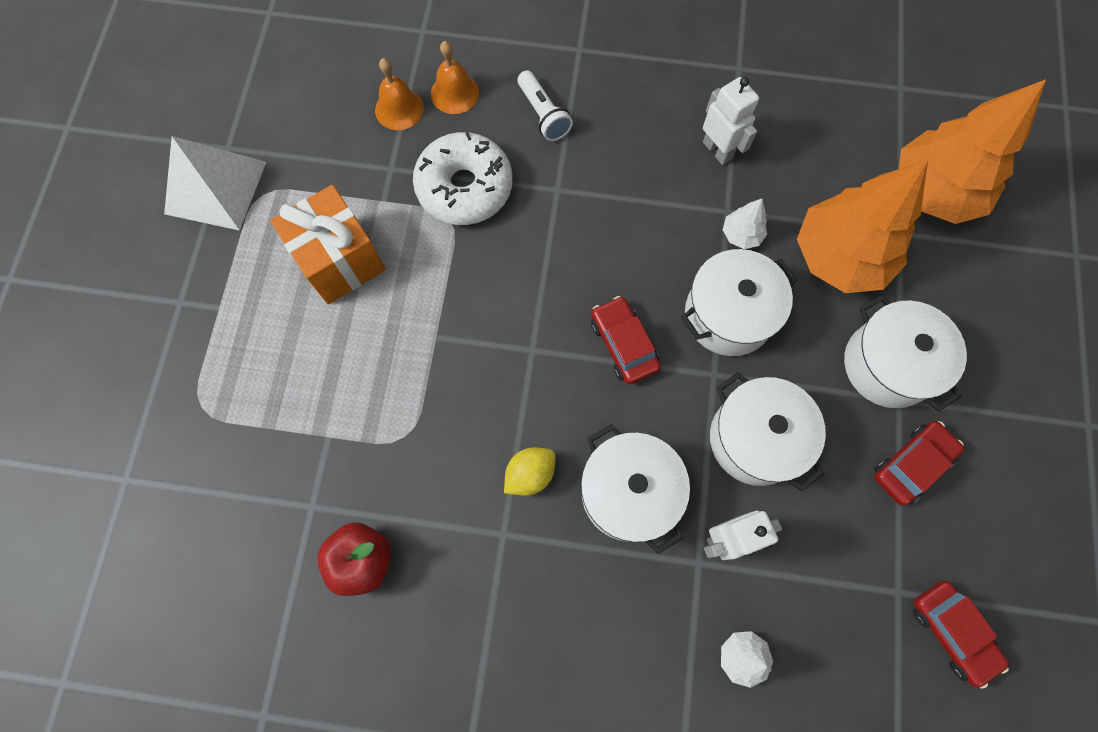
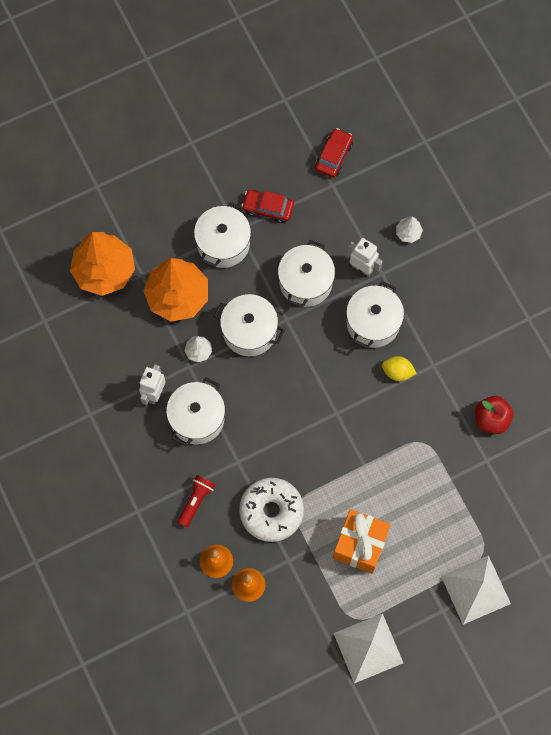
camera: 125 degrees left, 0 degrees up
white flashlight [517,71,573,141] -> red flashlight [178,475,215,527]
red car [591,296,661,384] -> none
none -> white pot [166,377,225,446]
none -> white pyramid [441,555,511,625]

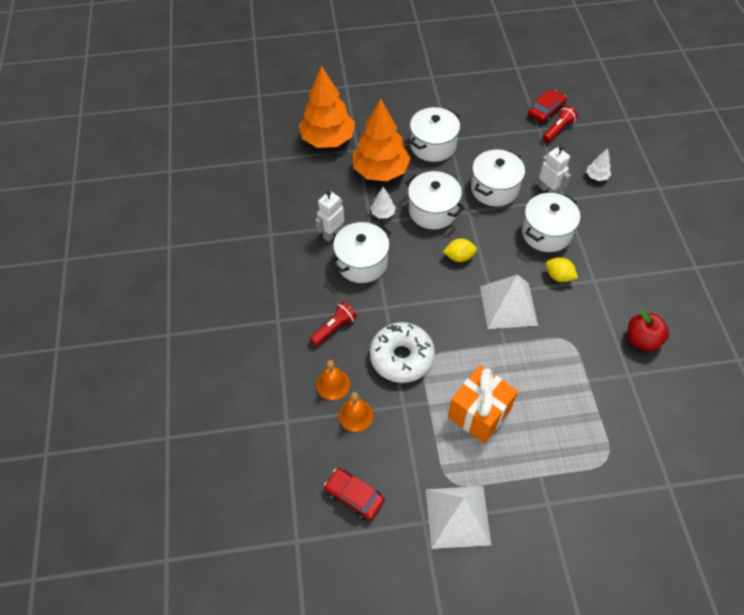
camera: 20 degrees right, 15 degrees down
red car [241,190,294,223] -> red car moved to [324,468,385,520]
white pyramid [441,555,511,625] -> white pyramid moved to [480,274,538,329]
none -> yellow lemon [443,238,477,262]
none -> red flashlight [543,106,578,143]

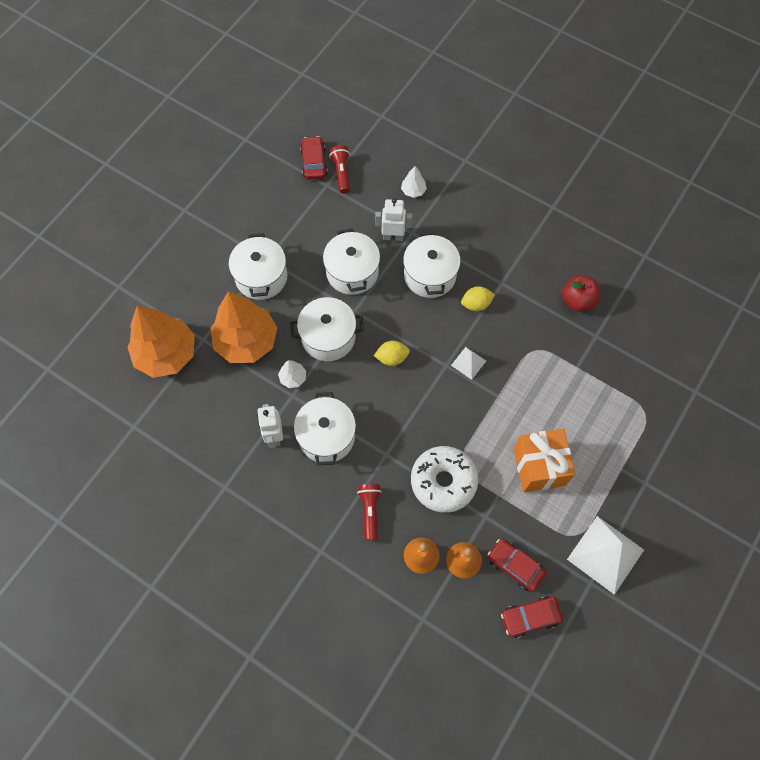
camera: 50 degrees left, 10 degrees up
yellow lemon [443,238,477,262] -> yellow lemon turned 45 degrees clockwise [374,341,410,366]
white pyramid [480,274,538,329] -> white pyramid [451,347,486,380], size x0.50
none -> red car [487,539,546,592]

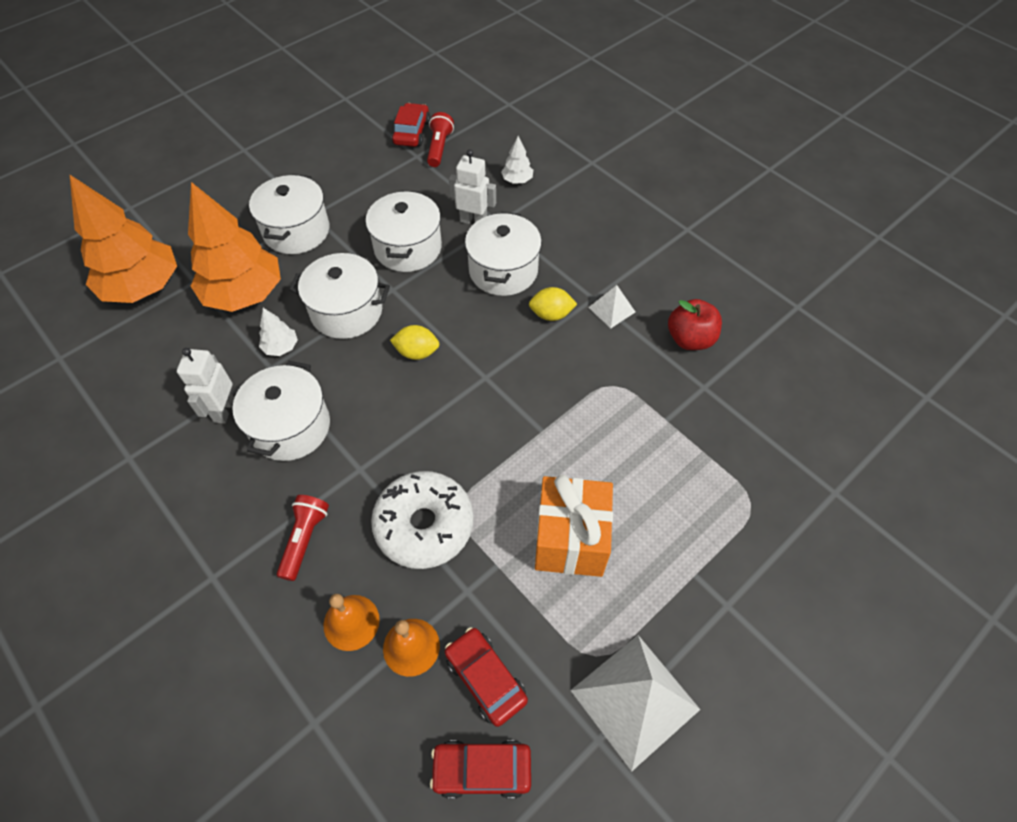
camera: 15 degrees right, 10 degrees down
white pyramid [451,347,486,380] -> white pyramid moved to [588,285,635,328]

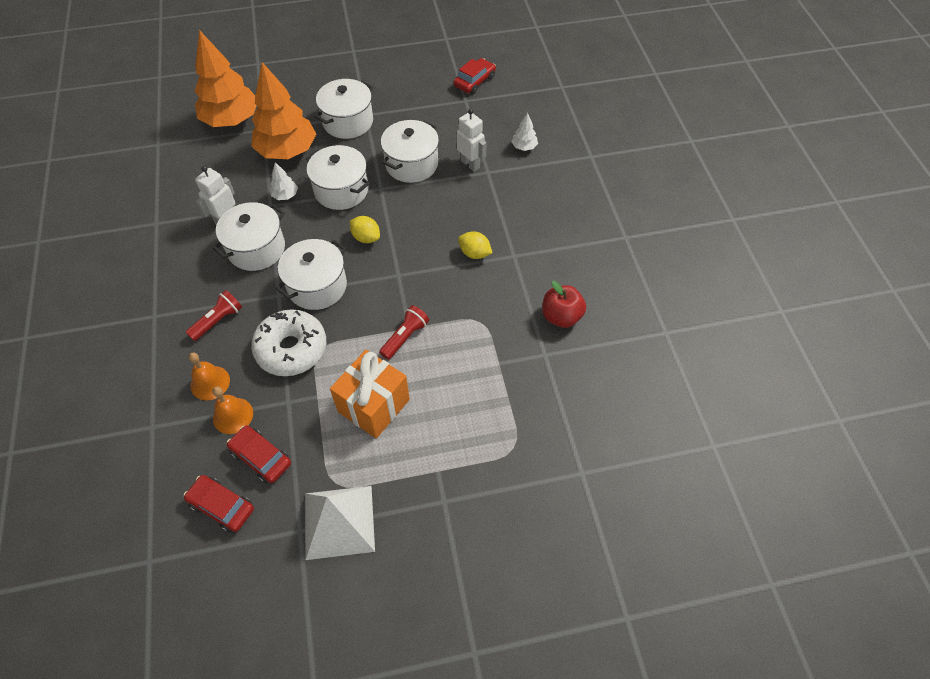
camera: 30 degrees right, 0 degrees up
red flashlight [427,112,454,167] -> red flashlight moved to [379,305,429,360]
red car [445,627,528,727] -> red car turned 45 degrees counterclockwise [227,425,291,483]
white pot [465,212,542,296] -> white pot moved to [276,239,347,310]
white pyramid [588,285,635,328] -> none

